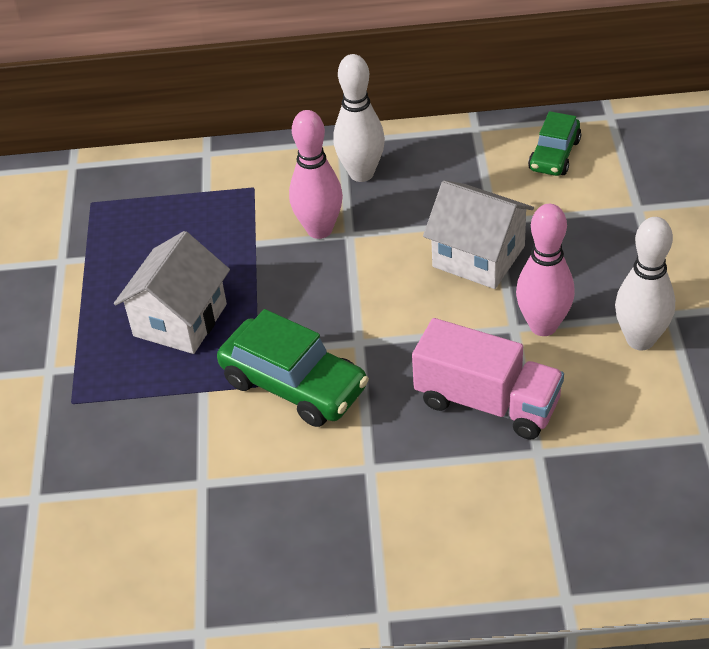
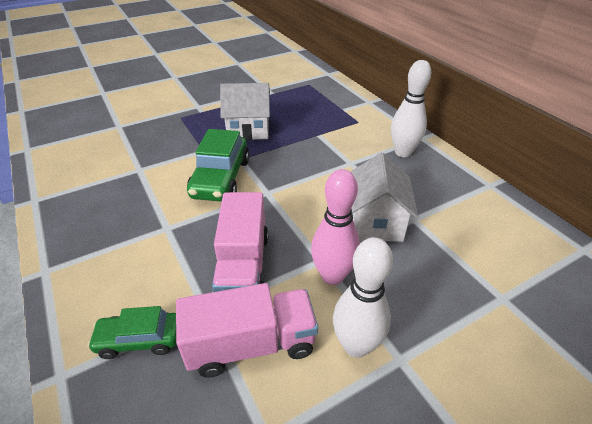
camera: 60 degrees right, 5 degrees down
pink bowling pin [289,110,343,239] -> none
green car [528,111,581,176] -> green car moved to [87,306,177,359]
none -> pink truck [176,283,318,378]

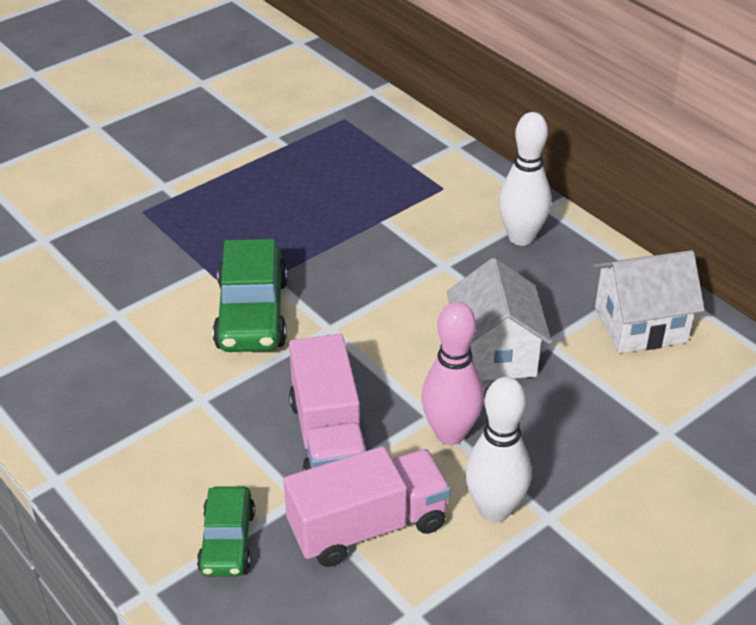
camera: 10 degrees left, 0 degrees up
green car [87,306,177,359] -> green car turned 75 degrees counterclockwise [197,487,255,577]
white house [220,83,270,140] -> white house moved to [593,250,705,353]

